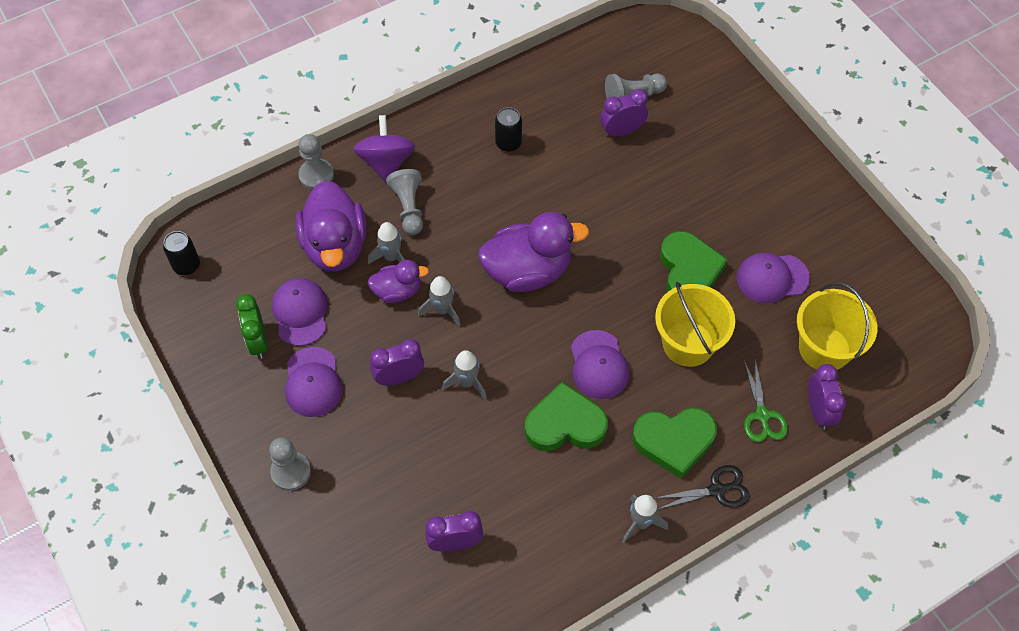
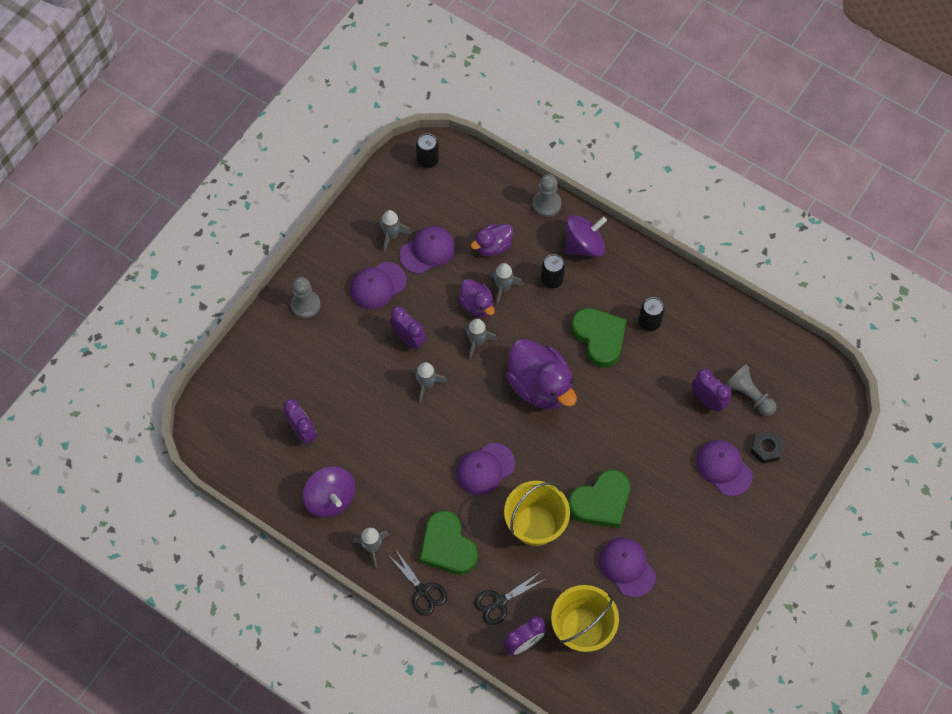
camera: 65 degrees right, 5 degrees up
green clock [236,294,268,359] -> grey rocket [379,210,411,252]
purple duck [296,180,367,272] -> purple duck [471,224,513,256], size x0.55
grey pawn [386,169,423,235] -> black can [541,254,565,288]
green heart [524,382,608,452] -> green heart moved to [571,308,627,367]
green scissors [744,359,788,442] -> black scissors [474,572,546,625]
none -> purple spinning top [303,466,356,518]
none -> purple cap [696,440,753,496]
none -> black nut [751,431,784,464]

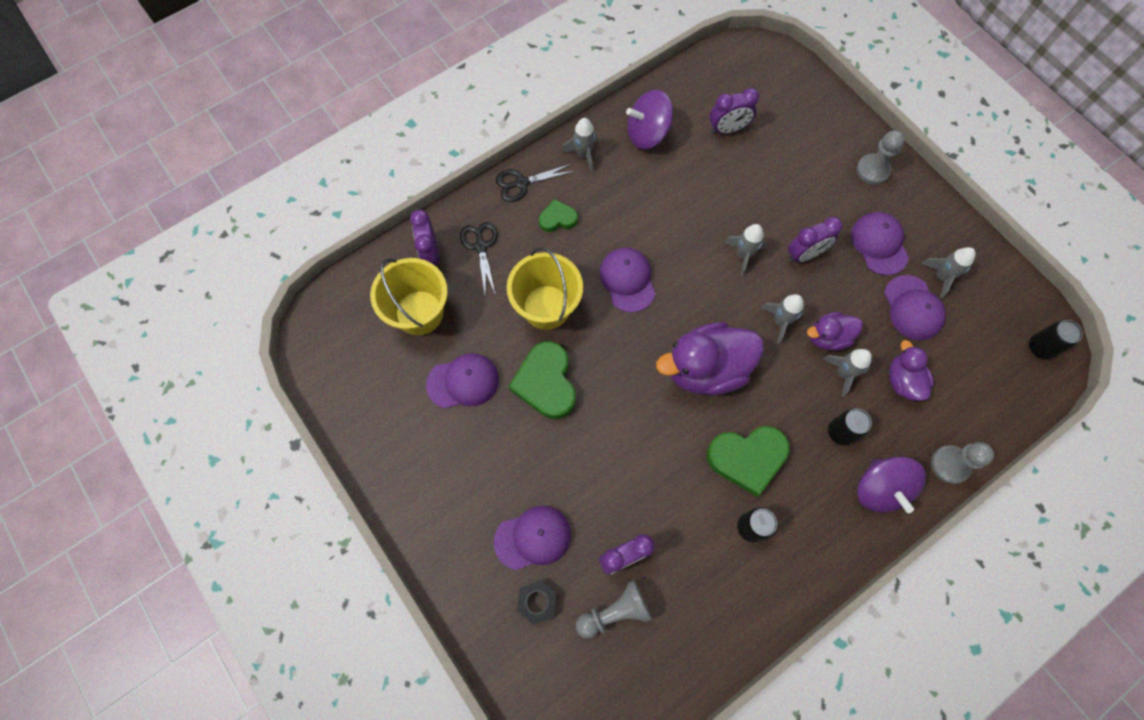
camera: 110 degrees right, 5 degrees up
green heart [420,510,478,575] -> green heart [539,199,578,232], size x0.55

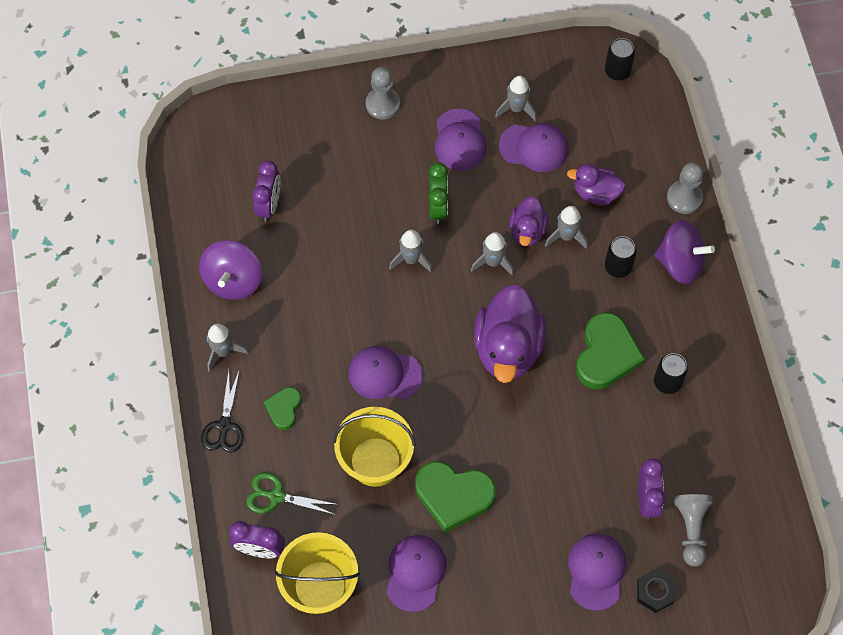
camera: 65 degrees left, 5 degrees down
black scissors [460,222,498,293] -> green scissors [246,472,339,515]
purple clock [788,217,842,262] -> green clock [429,162,448,224]
purple cap [851,212,909,275] -> purple cap turned 105 degrees counterclockwise [435,109,487,171]

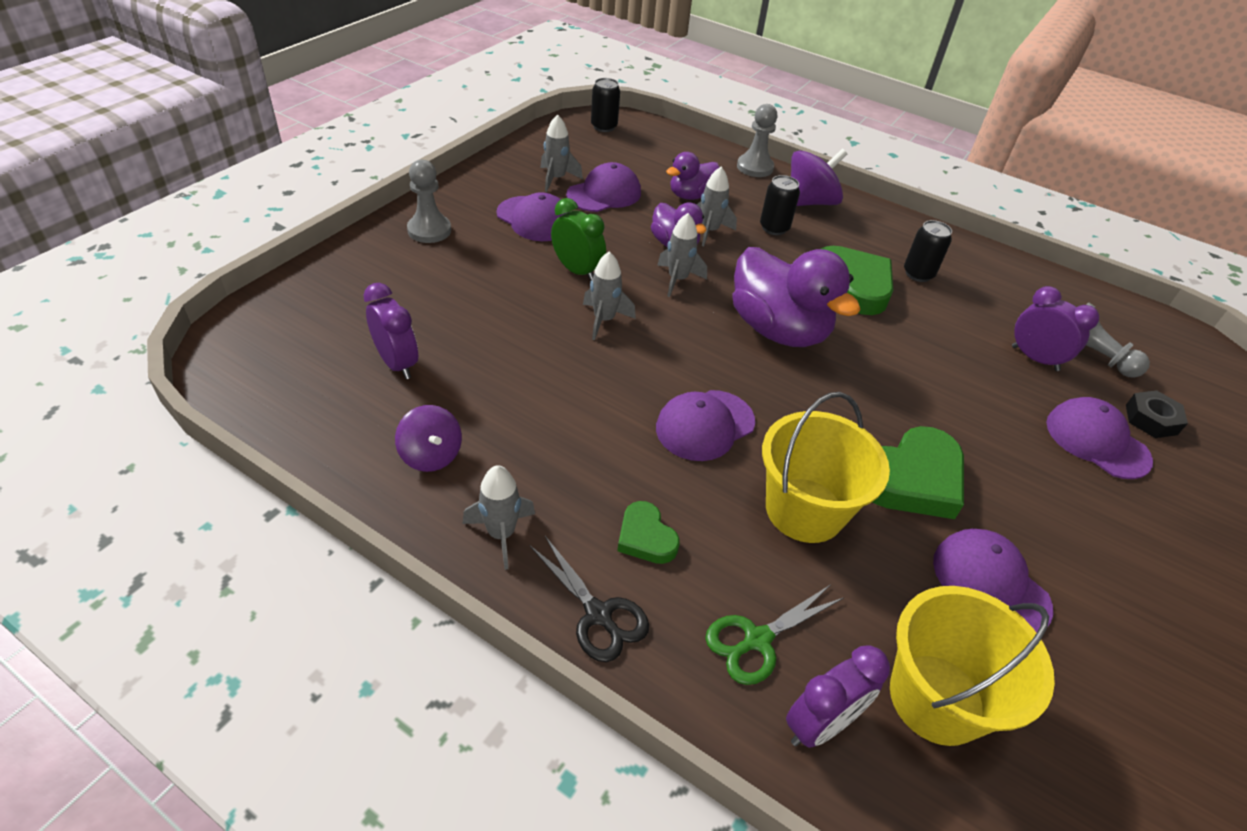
camera: 50 degrees left, 20 degrees down
purple spinning top [199,240,262,300] -> purple spinning top [395,405,462,472], size x0.65

